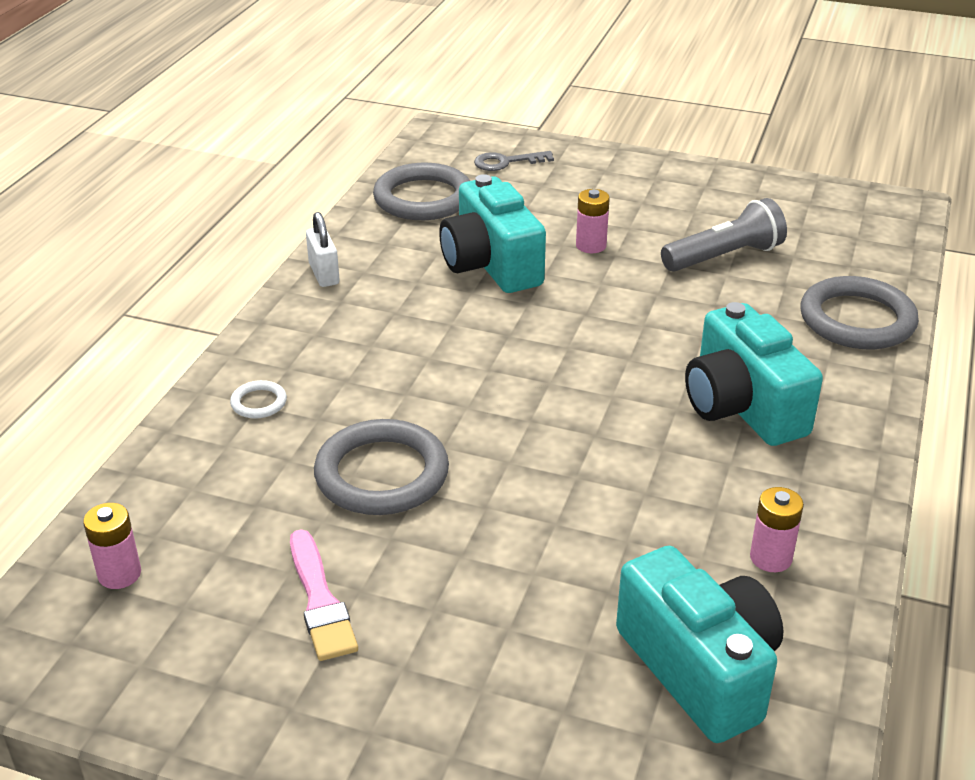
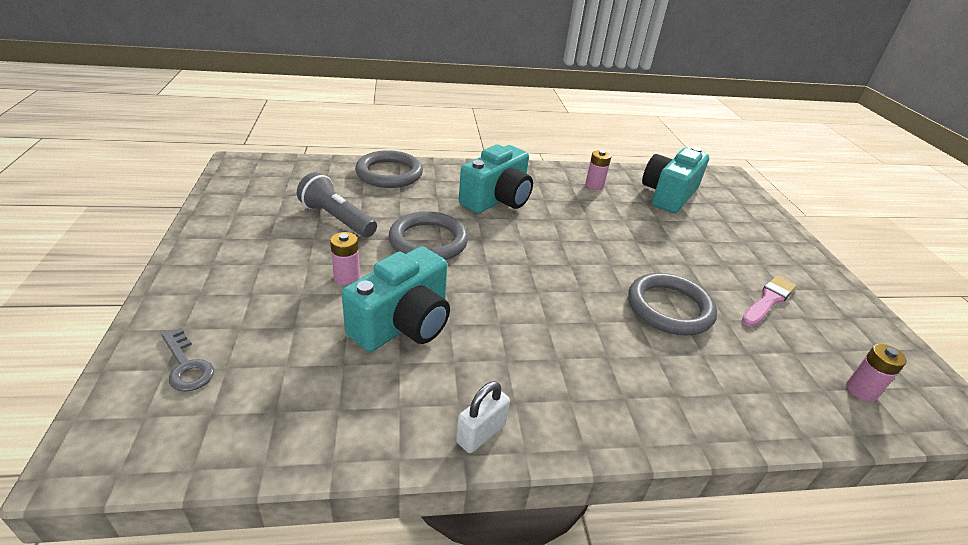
camera: 120 degrees left, 0 degrees up
white ring [230,380,287,419] -> none
grey ring [373,163,470,220] -> grey ring moved to [389,211,468,260]

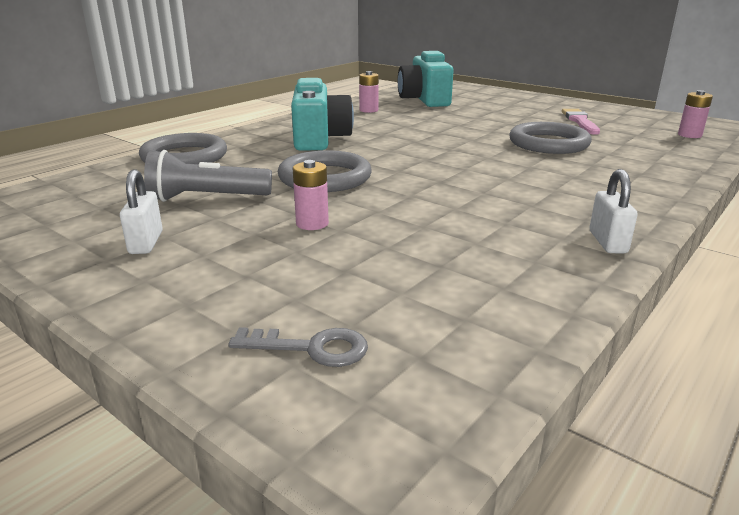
camera: 40 degrees left, 10 degrees down
turquoise camera [342,246,450,352] -> none
none -> white padlock [120,169,163,254]

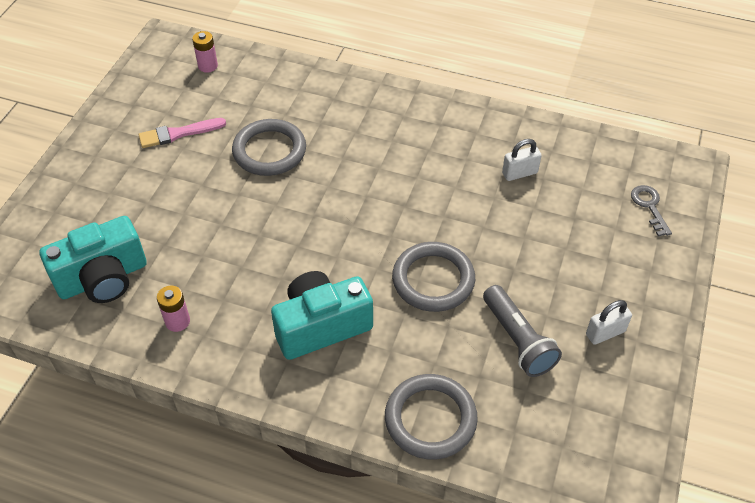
camera: 110 degrees left, 25 degrees up
pink battery [293,160,329,230] -> none
white padlock [590,169,638,253] -> white padlock moved to [502,139,542,181]

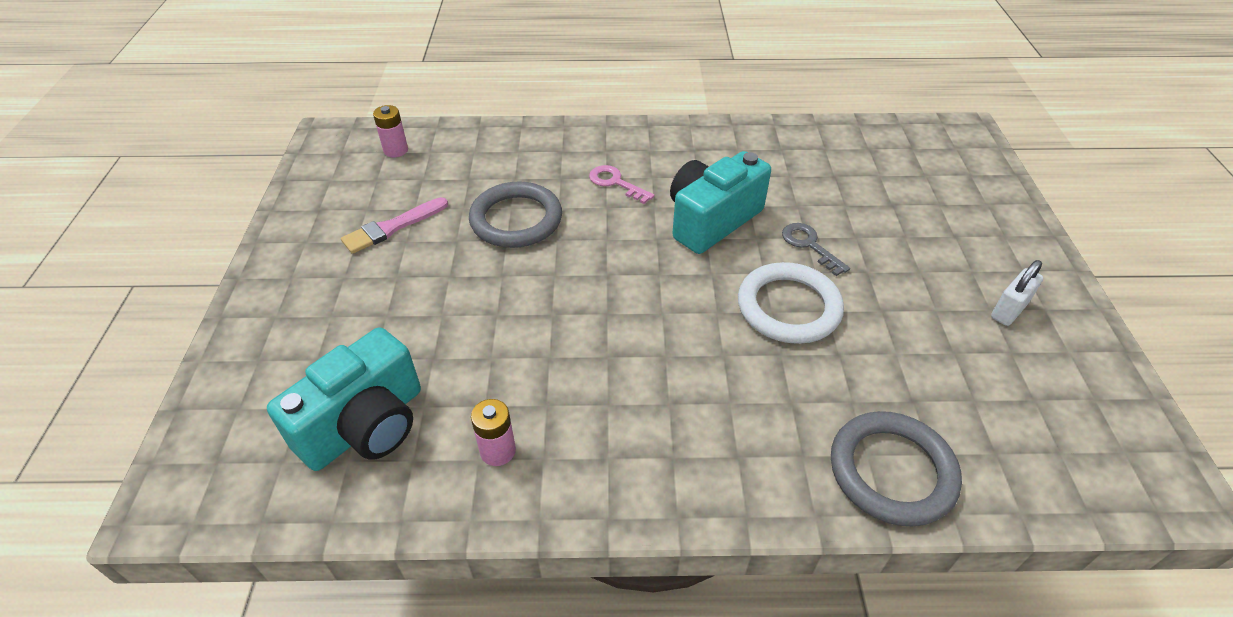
camera: 20 degrees left, 5 degrees down
turquoise camera [271,271,373,360] -> turquoise camera moved to [670,151,771,254]
grey ring [392,242,475,312] -> white ring [738,262,844,344]
grey flashlight [483,285,562,377] -> none
white padlock [502,139,542,181] -> none
grey key [631,185,672,236] -> grey key moved to [782,223,850,276]
none -> pink key [589,165,655,204]

